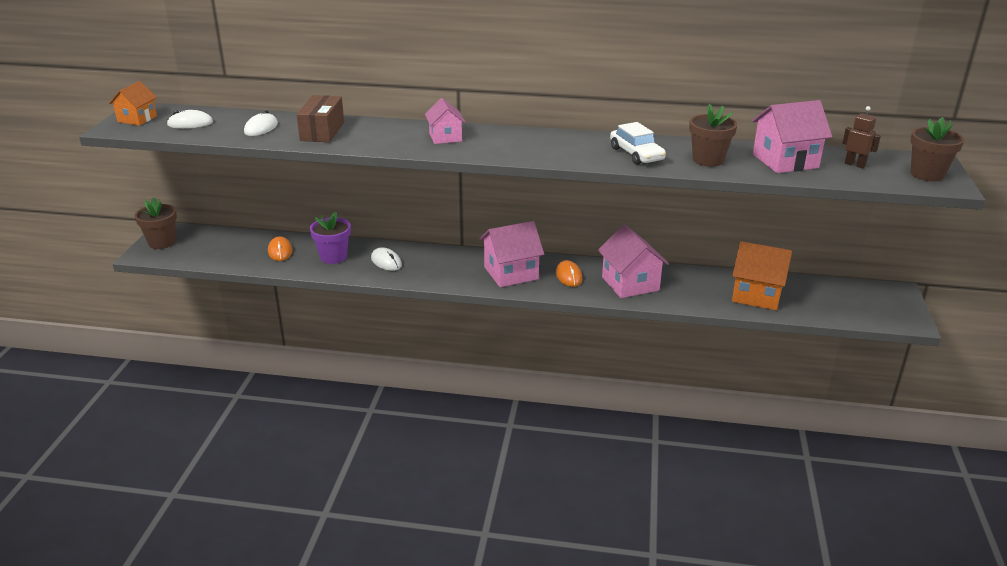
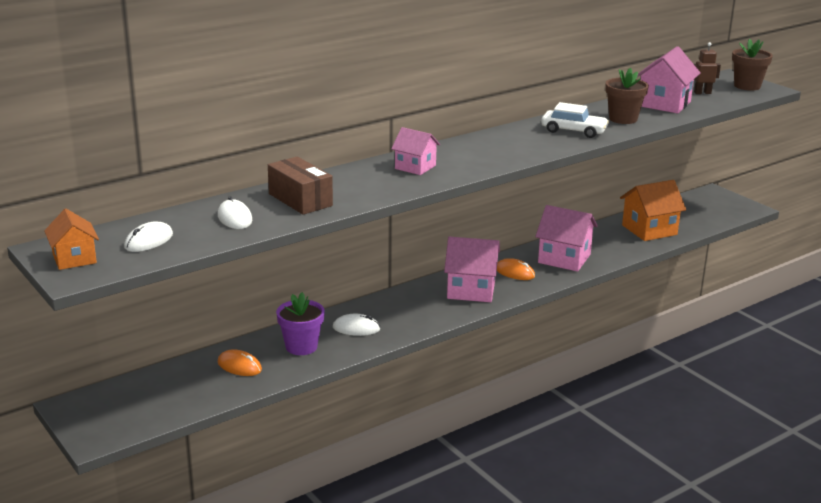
camera: 45 degrees left, 5 degrees down
brown flower pot [135,197,177,249] -> none
pink house [480,221,544,287] -> pink house turned 75 degrees clockwise [444,237,500,302]

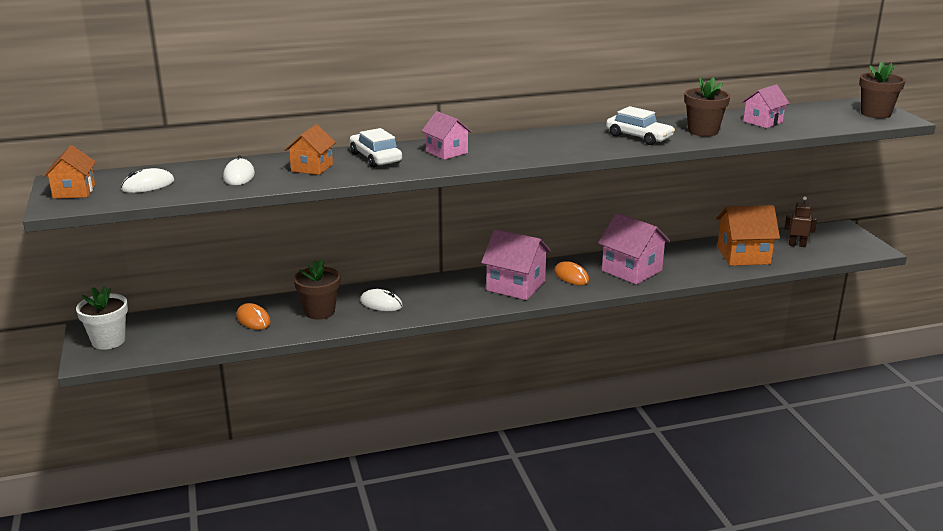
camera: 20 degrees right, 0 degrees up
brown box [268,157,333,215] -> orange house [285,124,336,175]
purple flower pot [276,292,325,355] -> brown flower pot [294,259,340,320]
pink house [637,46,700,114] -> pink house [742,84,790,128], size x0.62
brown robot [694,42,721,94] -> brown robot moved to [785,196,817,247]
none -> white flower pot [76,286,128,350]
none -> white car [350,128,402,168]

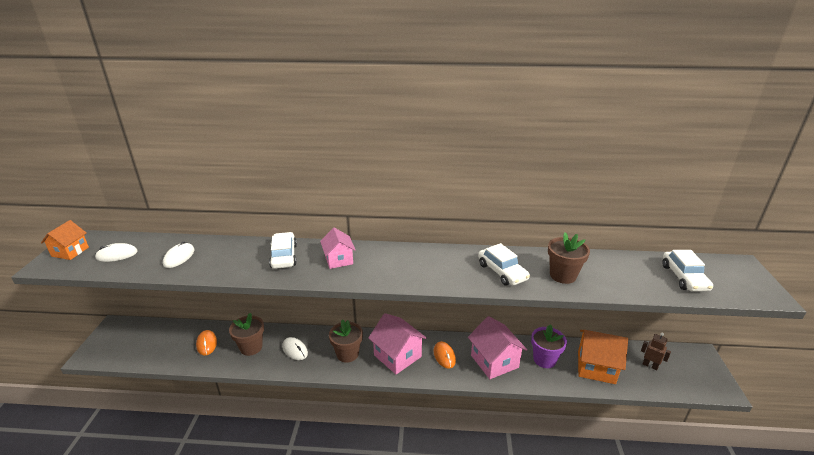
camera: 20 degrees right, 5 degrees up
white flower pot [76,286,128,350] -> none
orange house [285,124,336,175] -> none
pink house [742,84,790,128] -> none
brown flower pot [859,62,906,119] -> brown flower pot moved to [329,319,363,363]
none -> purple flower pot [531,324,567,368]
none -> white car [662,250,713,292]

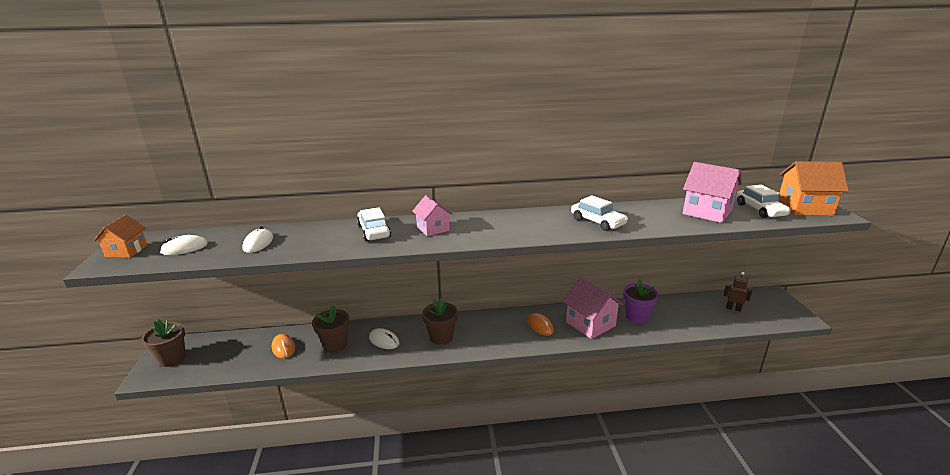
camera: 10 degrees left, 5 degrees down
pink house [368,313,427,374] -> pink house moved to [683,162,742,223]
brown flower pot [548,232,590,284] -> brown flower pot moved to [141,319,186,367]
orange house [578,330,628,384] -> orange house moved to [779,161,849,216]

